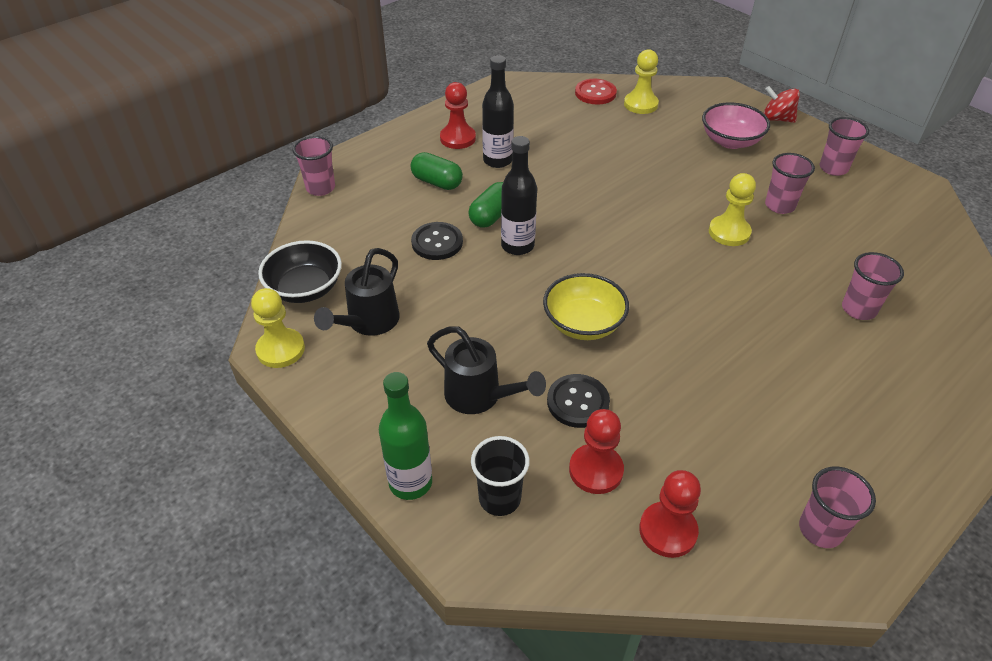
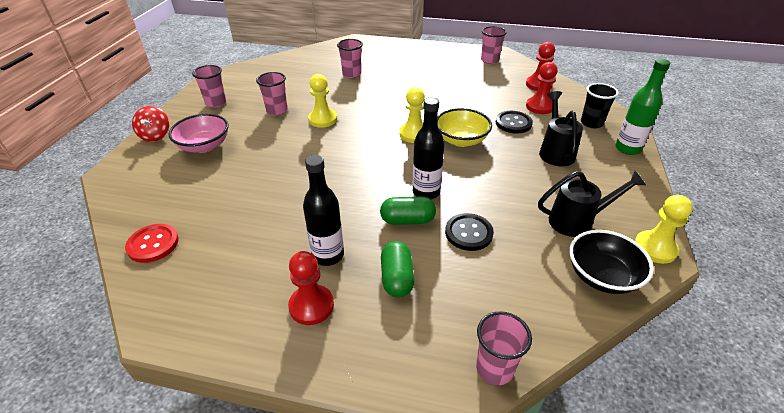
camera: 125 degrees left, 5 degrees down
yellow pawn [624,49,659,114] -> yellow pawn moved to [399,87,425,143]

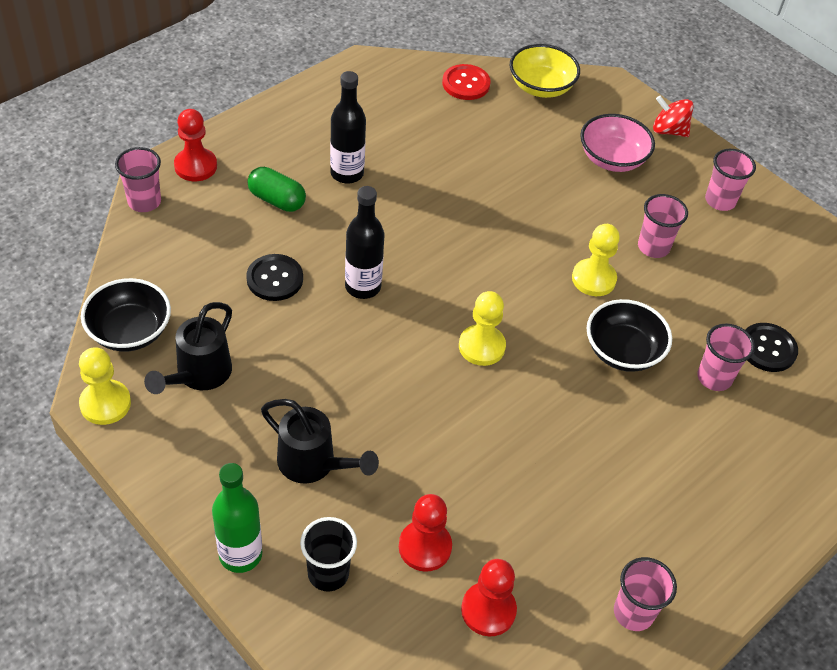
camera: 120 degrees right, 10 degrees up
red pawn [288,251,334,325] -> red pawn moved to [174,109,217,181]
green capsule [380,197,436,225] -> none
yellow bowl [437,108,492,147] -> yellow bowl moved to [510,44,580,98]
black button [496,111,533,134] -> black button moved to [746,323,798,372]
none -> black bowl [586,299,672,372]

